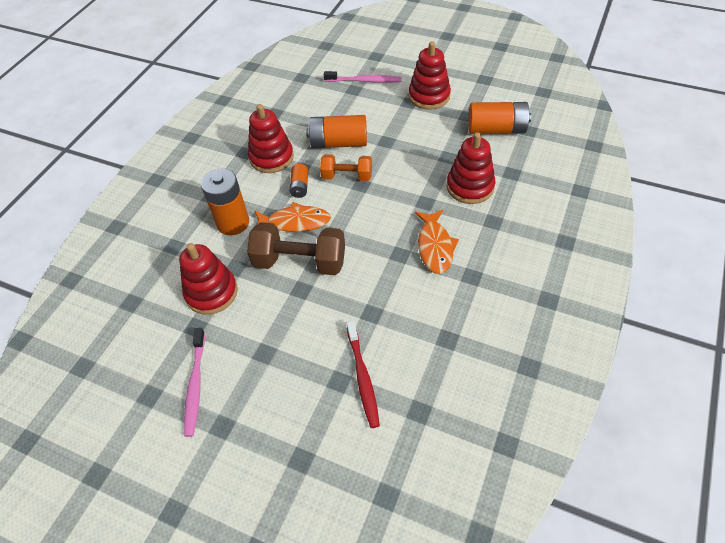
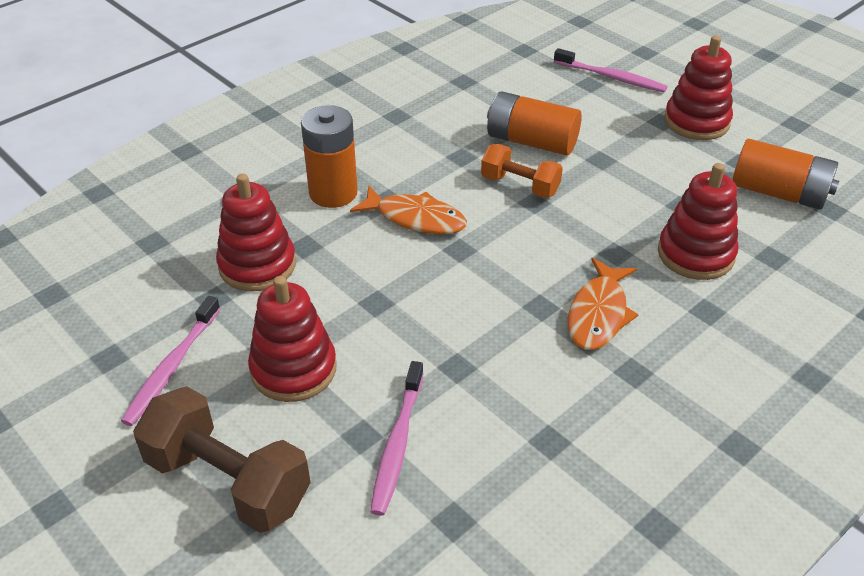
camera: 20 degrees right, 10 degrees down
brown dumbbell [247,222,345,275] -> brown dumbbell moved to [133,386,311,533]
red stacking toy [248,104,294,173] -> red stacking toy moved to [248,276,337,402]
orange battery [289,164,308,198] -> none
red toothbrush [347,321,380,428] -> pink toothbrush [370,361,424,516]

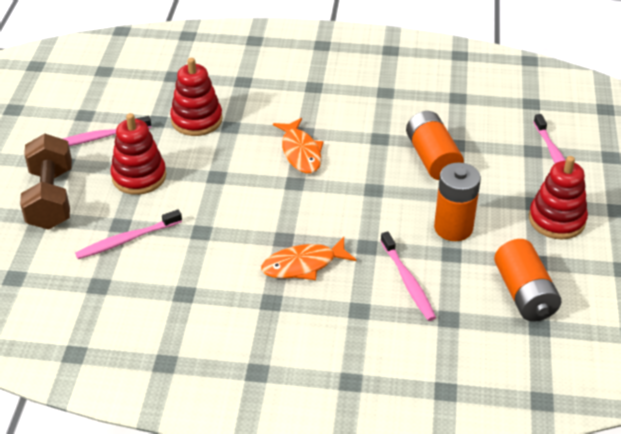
camera: 50 degrees right, 0 degrees up
orange battery [301,105,358,208] -> orange battery moved to [434,162,481,241]
orange dumbbell [481,144,563,198] -> none
red stacking toy [658,163,739,280] -> pink toothbrush [381,232,436,321]

